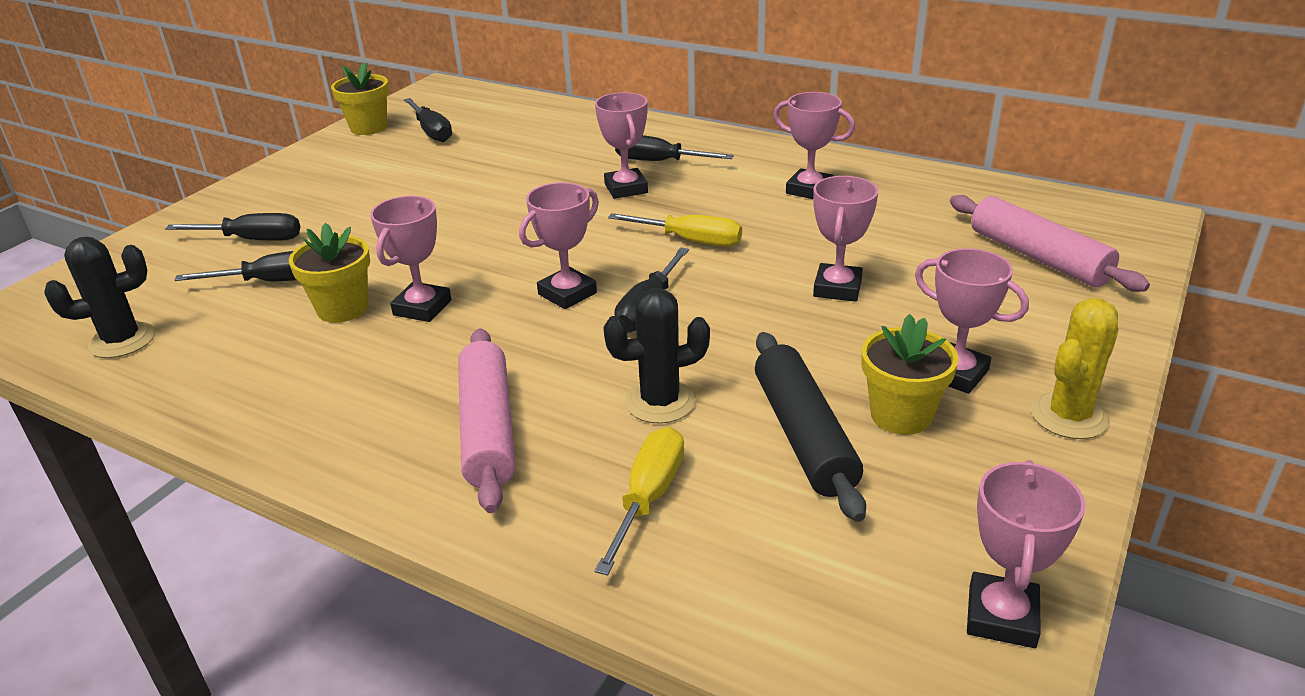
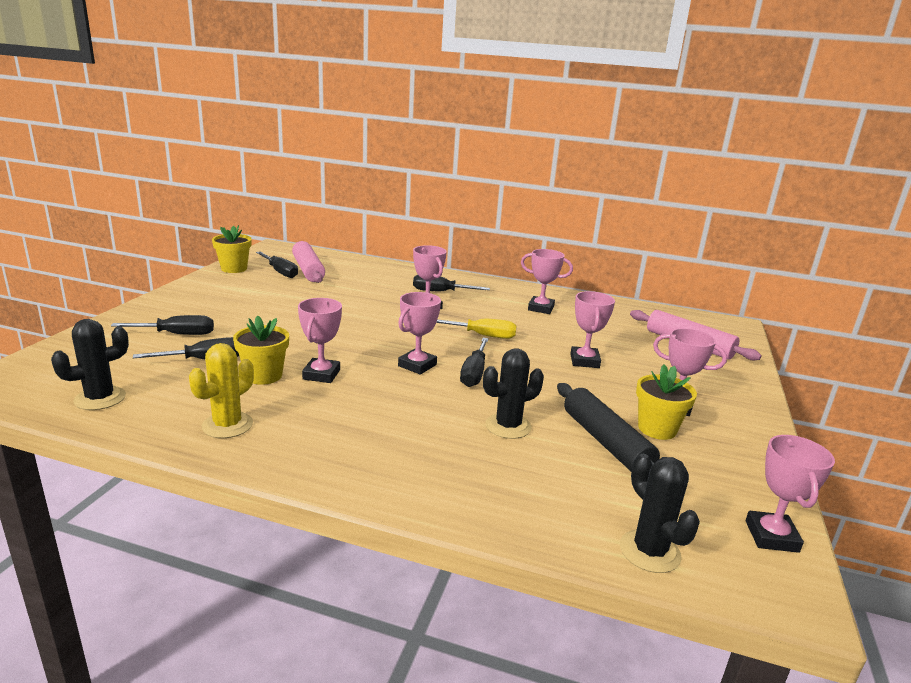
camera: 15 degrees left, 10 degrees down
pink rolling pin [458,328,516,513] -> pink rolling pin moved to [292,241,325,283]
yellow screwdriver [595,427,684,575] -> none
yellow cactus [1031,298,1119,439] -> yellow cactus moved to [189,343,254,438]
none -> black cactus [620,454,700,573]

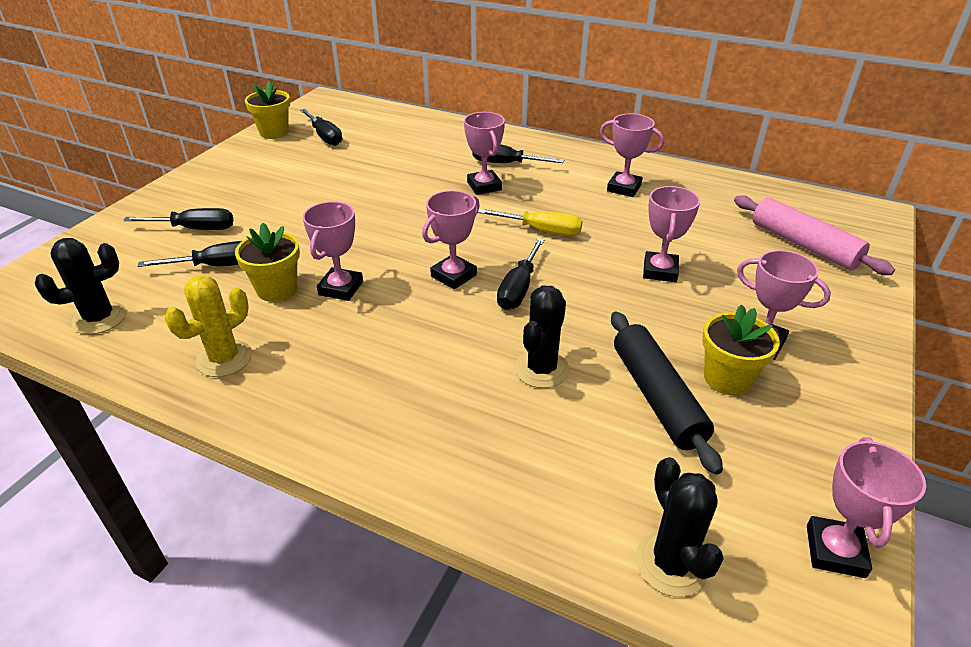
camera: 10 degrees right, 15 degrees up
pink rolling pin [292,241,325,283] -> none
black cactus [483,348,544,439] -> black cactus turned 45 degrees counterclockwise [514,285,570,388]

